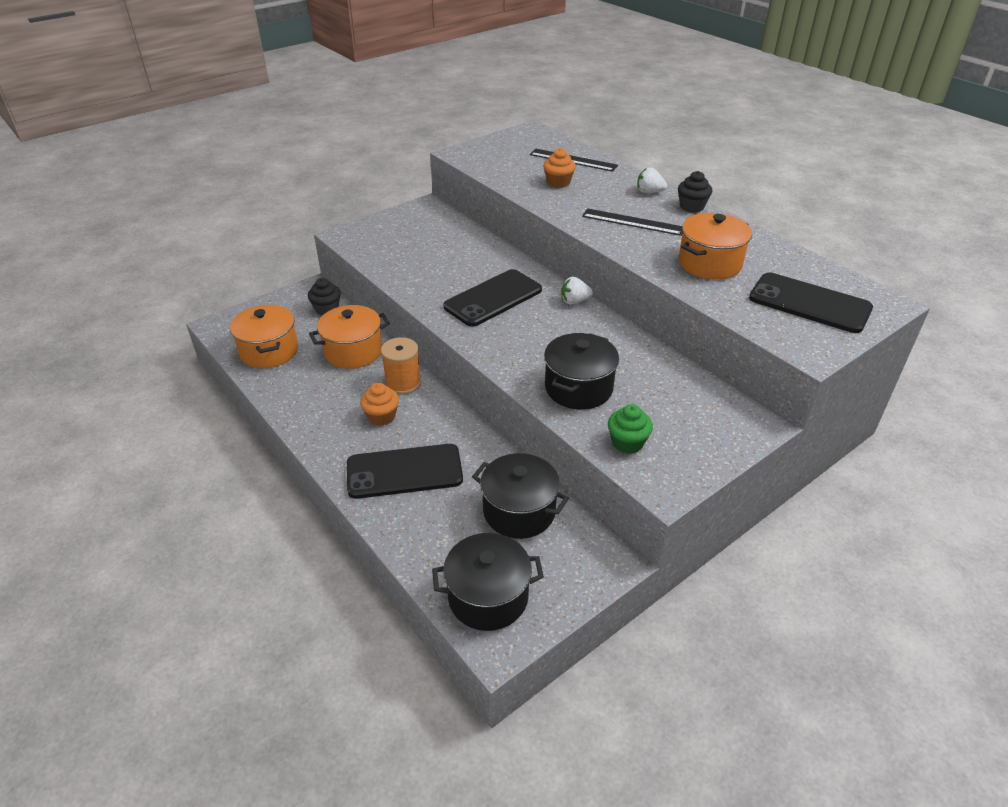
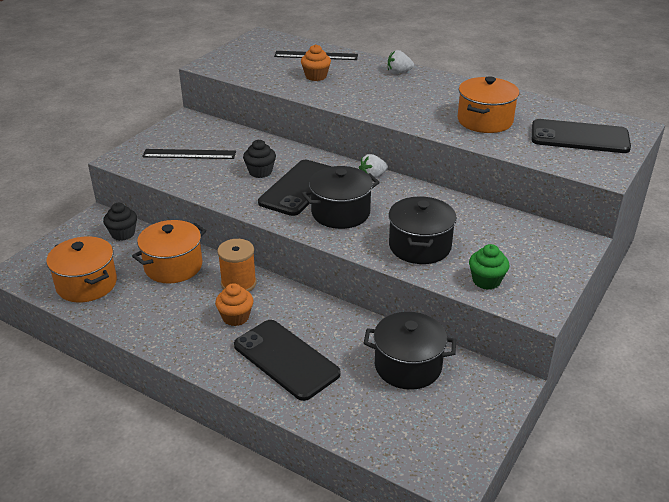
camera: 20 degrees left, 5 degrees down
black phone [347,444,463,499] -> black phone turned 75 degrees clockwise [234,320,341,401]
black pot [432,533,544,631] -> black pot moved to [302,166,380,229]
black ruler [582,208,683,236] -> black ruler moved to [142,149,236,159]
black cupcake [678,171,713,213] -> black cupcake moved to [243,140,276,178]

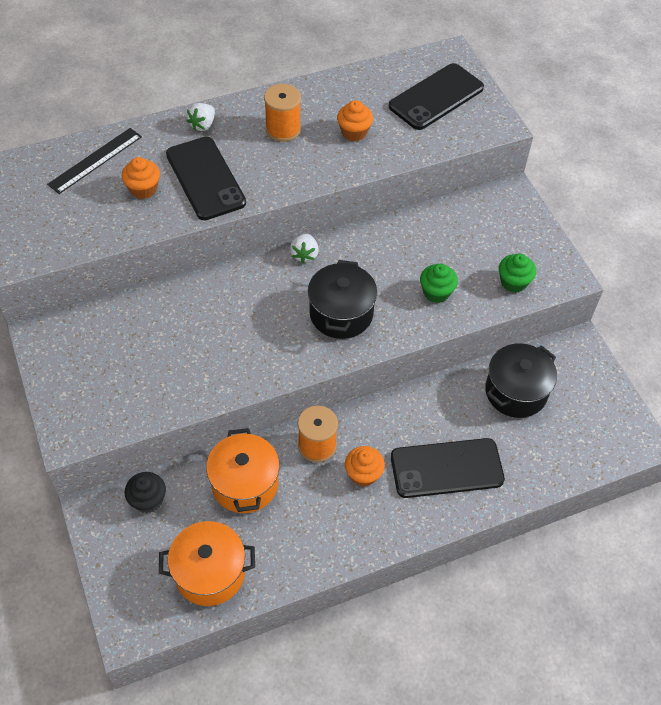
camera: 55 degrees left, 20 degrees up
black ruler [142,149,236,159] -> none
black cupcake [243,140,276,178] -> none
black phone [258,160,332,216] -> black phone moved to [166,137,246,220]
black pot [388,197,457,264] -> green cupcake [420,264,458,303]
orange pot [458,76,519,133] -> orange cupcake [337,100,373,141]
none -> orange spool [264,84,301,142]

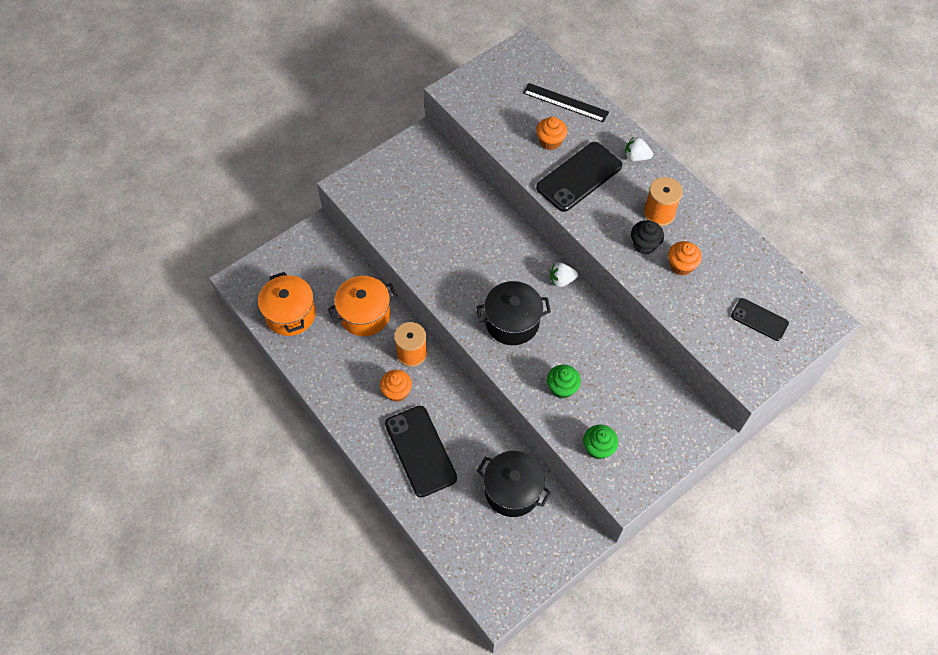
camera: 75 degrees right, 5 degrees up
black cupcake [125,472,166,513] -> black cupcake moved to [631,220,664,254]
black phone [389,63,484,130] -> black phone [731,298,789,341], size x0.57

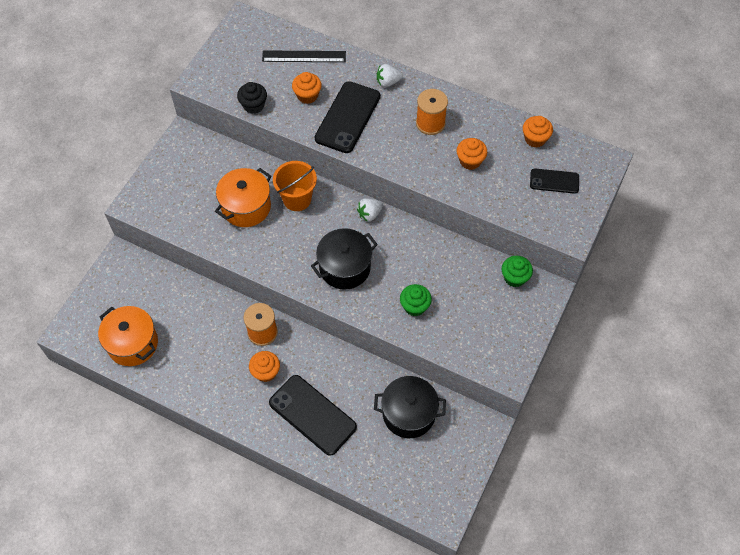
camera: 25 degrees left, 0 degrees up
orange pot [328,276,397,336] -> orange pot moved to [215,168,271,227]
green cupcake [583,425,618,459] -> green cupcake moved to [502,256,533,287]
black cupcake [631,220,664,254] -> black cupcake moved to [237,82,267,114]
none -> orange bucket [273,161,317,211]
none -> orange cupcake [523,116,553,148]

